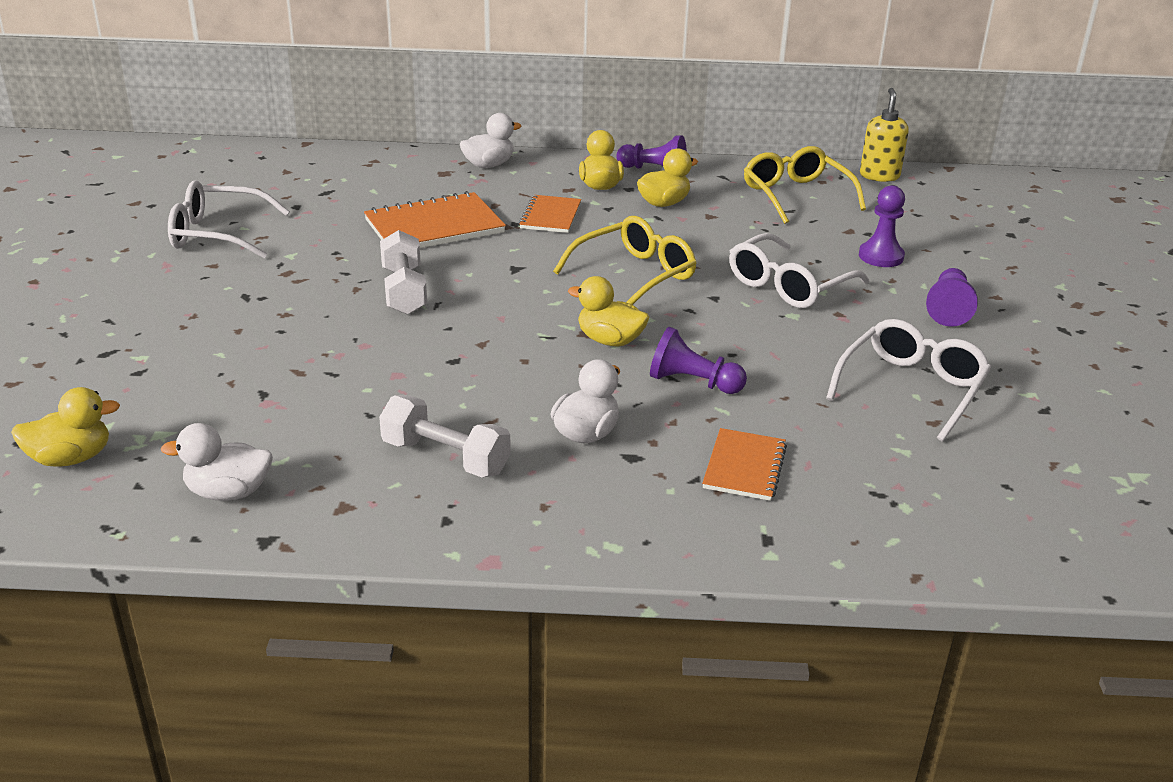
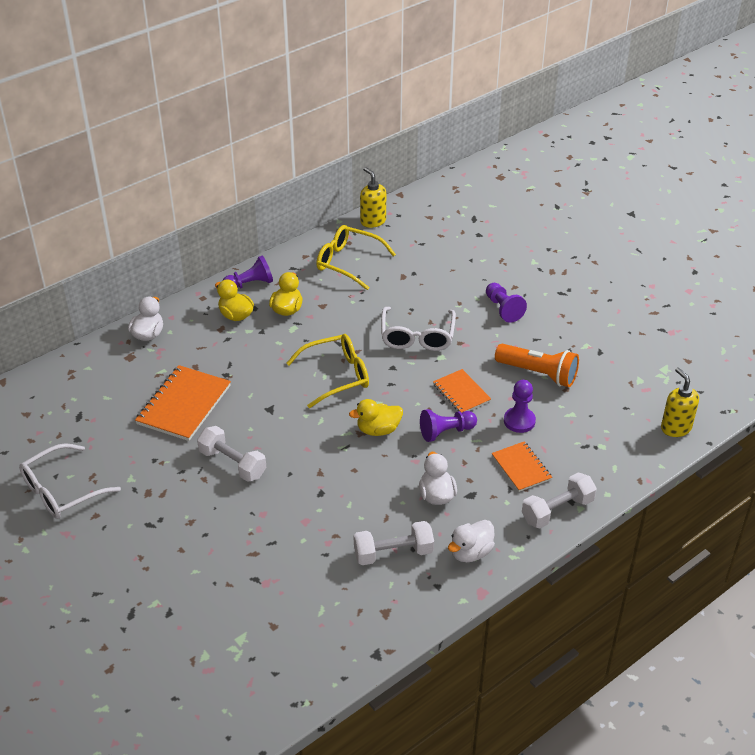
camera: 40 degrees left, 10 degrees up
yellow duck [11,387,120,467] -> none
white duck [161,423,273,501] -> white duck moved to [448,520,495,562]
orange notebook [519,195,581,233] -> orange notebook moved to [433,369,491,413]
yellow glasses [553,216,696,305] -> yellow glasses turned 60 degrees clockwise [286,334,369,408]
white glasses [826,319,991,442] -> orange flashlight [495,344,579,387]
purple pawn [859,185,905,267] -> purple pawn moved to [504,380,536,433]
none -> white dumbbell [522,473,597,528]
none -> yellow soap dispenser [661,367,699,437]

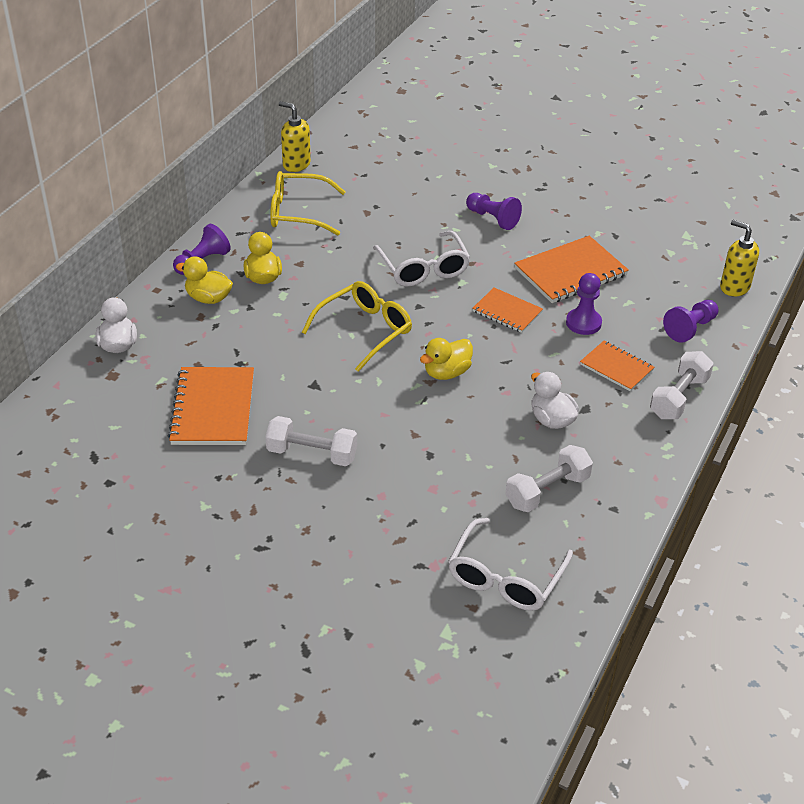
camera: 25 degrees left, 0 degrees up
white glasses [19,443,121,519] -> white glasses moved to [448,518,573,611]
purple pawn [420,409,477,442] -> purple pawn moved to [663,300,719,343]
white duck [448,520,495,562] -> none
orange flashlight [495,344,579,387] -> orange notebook [514,236,629,303]

